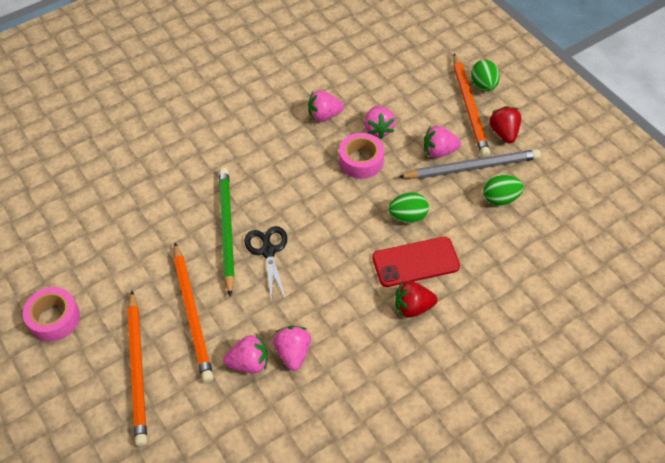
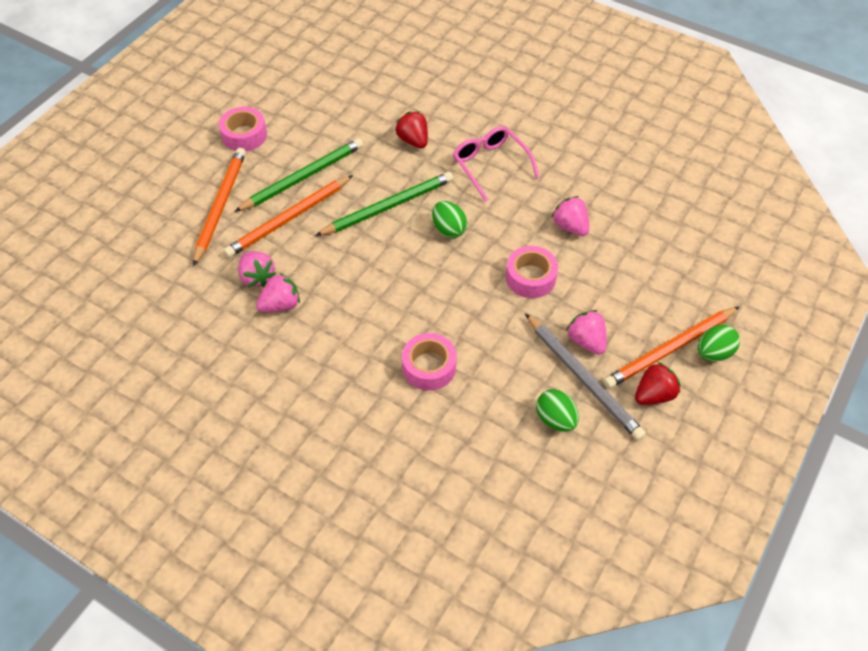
camera: 65 degrees right, 0 degrees up
orange pencil [127,291,147,446] -> orange pencil turned 135 degrees clockwise [193,148,246,266]
black scissors [244,226,287,302] -> none
pink strawberry [364,106,396,139] -> none
red phone [372,237,460,287] -> pink tape [402,333,457,391]
green egg [388,192,429,223] -> green egg moved to [432,201,467,238]
red strawberry [395,281,438,318] -> red strawberry moved to [395,111,428,148]
none -> green pencil [234,138,363,212]
none -> pink glasses [453,126,540,202]

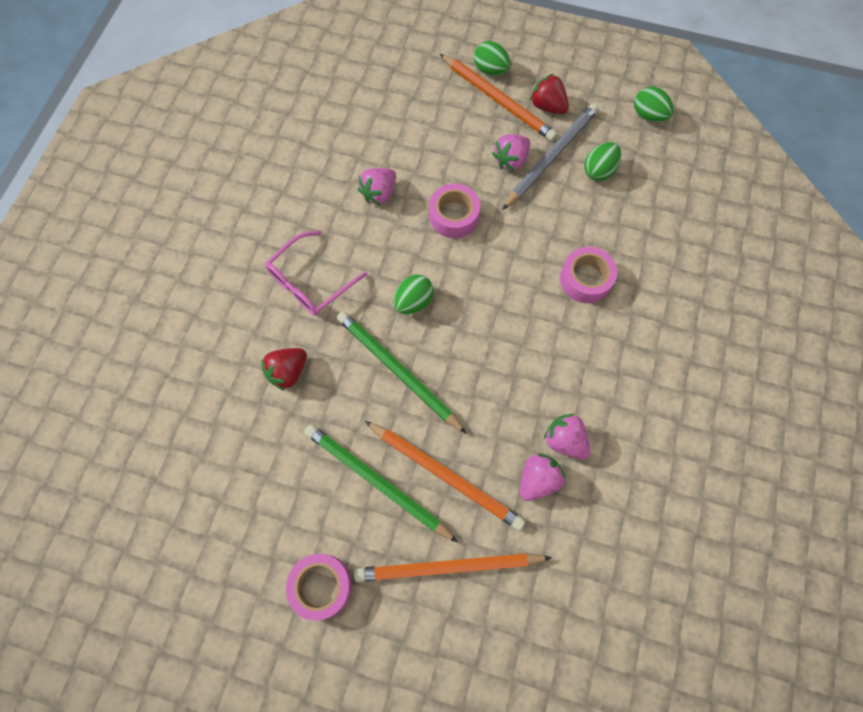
camera: 105 degrees left, 15 degrees up
none -> green egg [634,86,674,122]

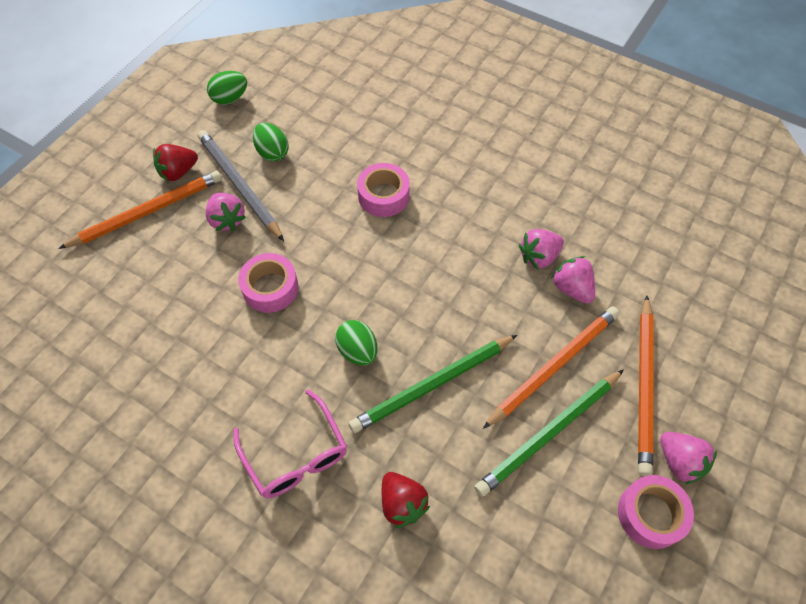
camera: 75 degrees left, 10 degrees down
pink strawberry [357,168,396,205] -> pink strawberry moved to [660,432,717,484]
green egg [474,41,511,76] -> none

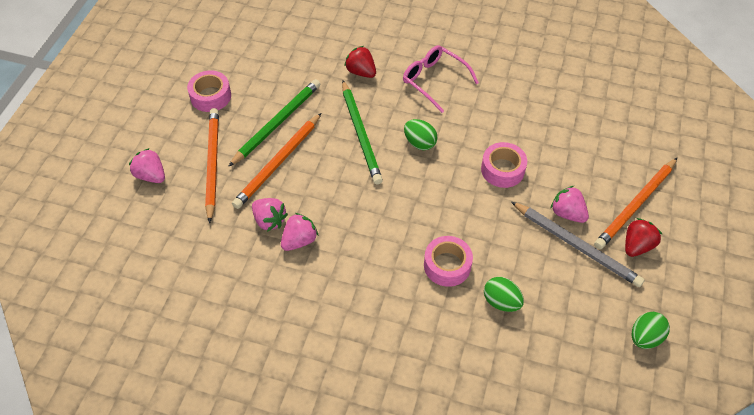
camera: 165 degrees right, 5 degrees down
green egg [253,123,289,161] -> green egg moved to [484,277,524,312]
green pencil [349,335,517,433] -> green pencil turned 120 degrees clockwise [342,81,383,184]
pink strawberry [660,432,717,484] -> pink strawberry moved to [129,148,165,183]

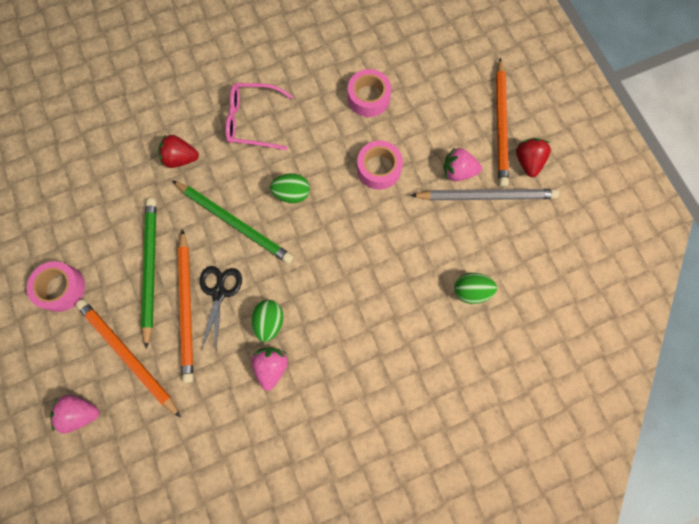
camera: 40 degrees left, 20 degrees up
pink strawberry [252,198,288,232] -> none
pink tape [424,236,473,287] -> pink tape moved to [348,69,391,117]
green egg [632,312,670,349] -> green egg moved to [251,300,284,342]
none -> black scissors [200,266,242,351]

